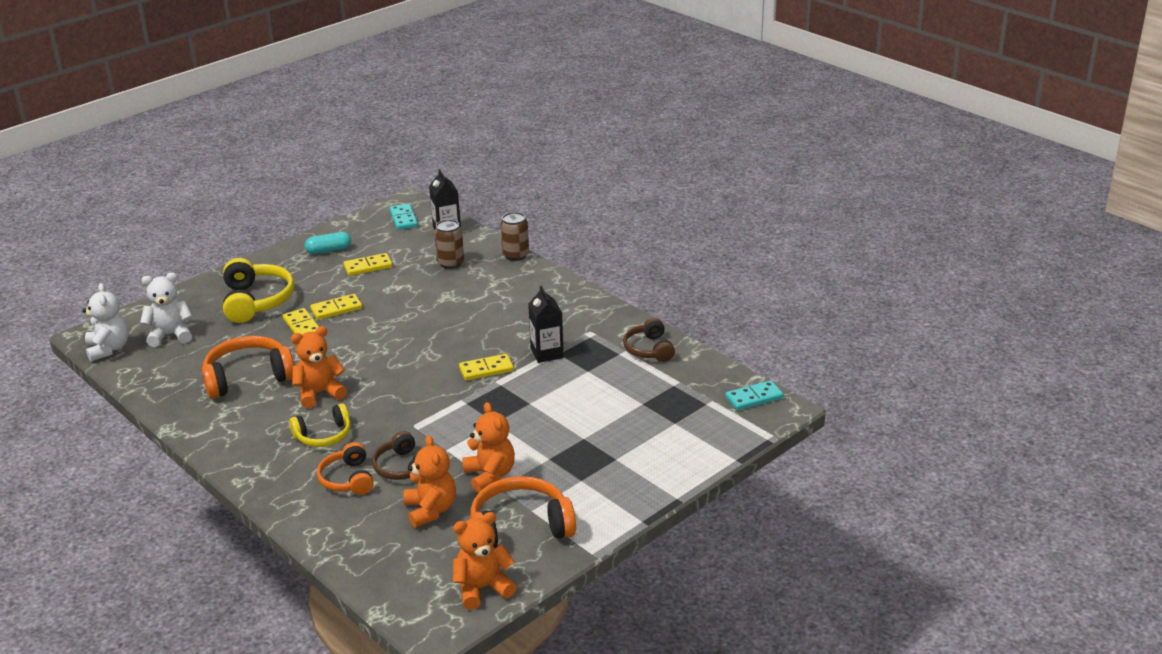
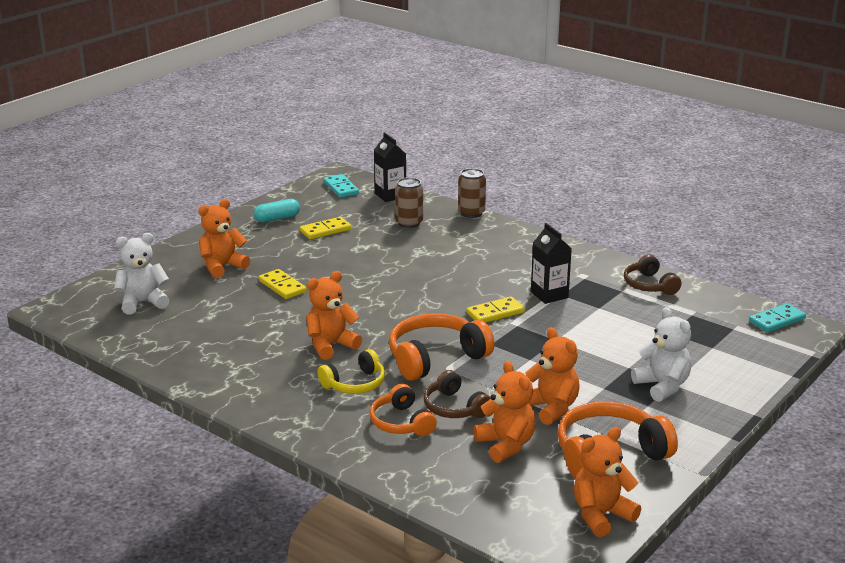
camera: 10 degrees left, 5 degrees down
white teddy bear [83,283,129,361] -> white teddy bear moved to [631,307,691,402]
orange headphones [202,336,294,399] -> orange headphones moved to [389,313,495,381]
yellow headphones [223,258,295,323] -> orange teddy bear [198,199,250,278]
yellow domino [310,294,362,320] -> none

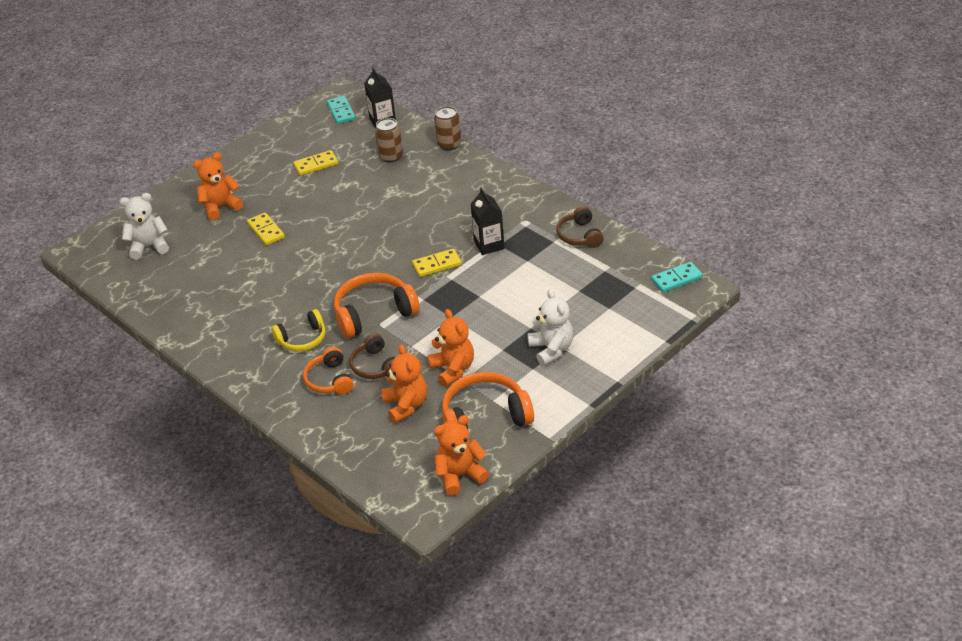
camera: 10 degrees right, 15 degrees up
turquoise capsule [254,199,300,222] -> none
orange teddy bear [306,271,362,360] -> none

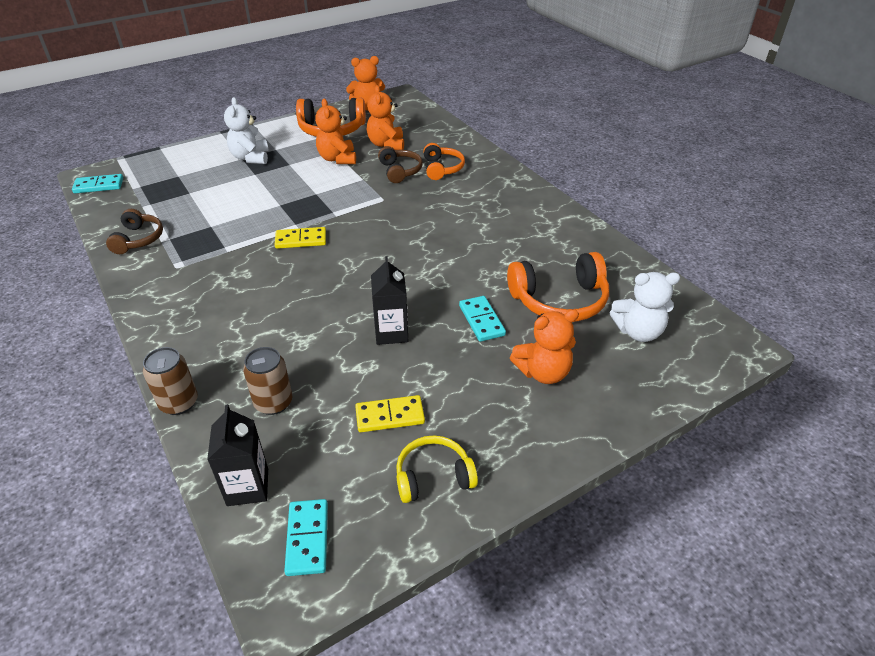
camera: 170 degrees left, 0 degrees up
yellow domino [247,212,285,245] -> turquoise domino [459,296,506,342]
yellow headphones [271,309,325,351] -> yellow headphones moved to [396,435,478,503]
orange headphones [334,273,420,338] -> orange headphones moved to [507,252,609,322]
black carton [471,188,505,255] -> black carton moved to [371,256,408,345]

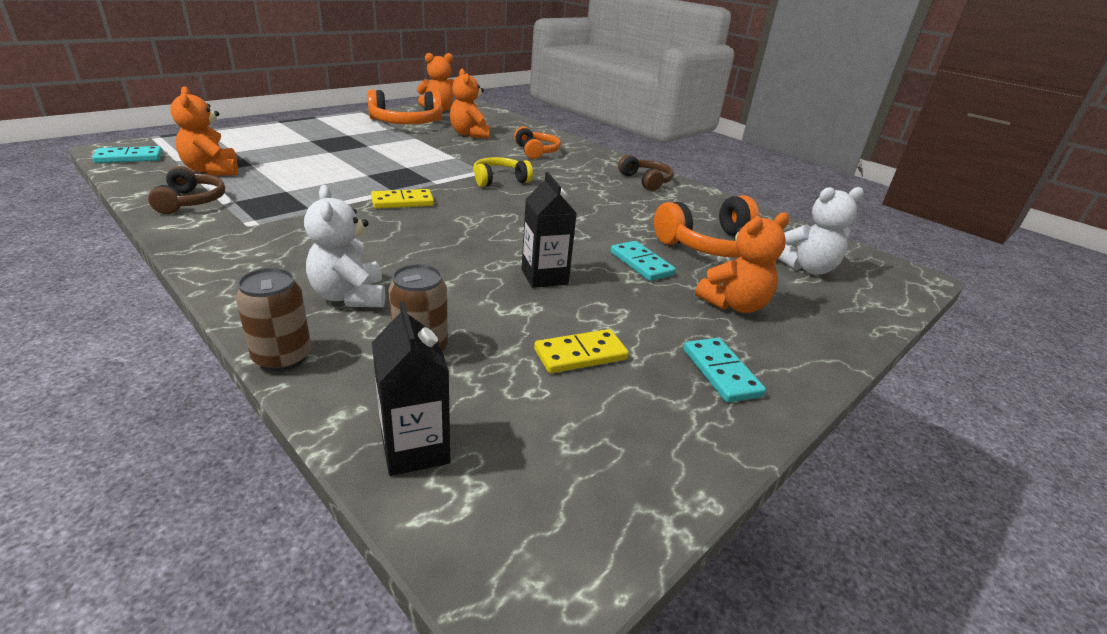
camera: 15 degrees left, 10 degrees down
white teddy bear [224,97,268,164] -> white teddy bear moved to [304,185,385,307]
turquoise domino [284,499,328,576] -> turquoise domino moved to [684,338,766,403]
orange teddy bear [315,98,356,164] -> orange teddy bear moved to [170,86,238,176]
brown headphones [378,146,423,183] -> brown headphones moved to [618,155,674,191]
yellow headphones [396,435,478,503] -> yellow headphones moved to [473,157,533,187]

